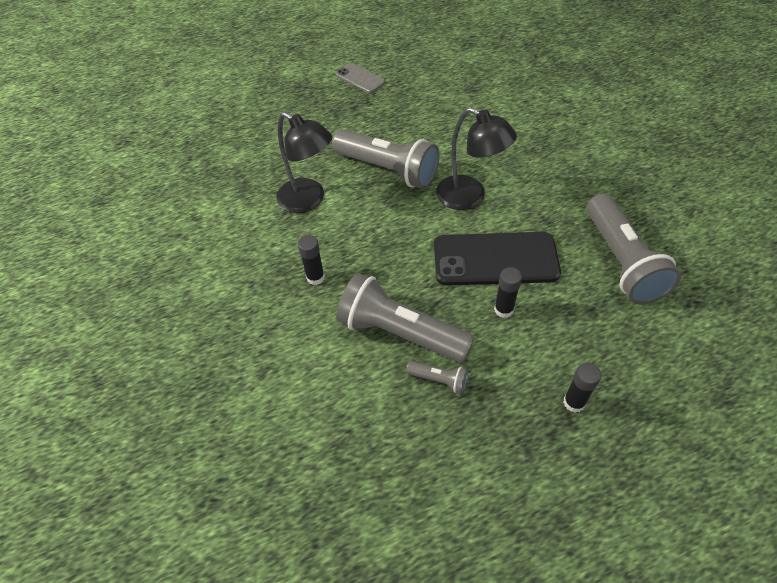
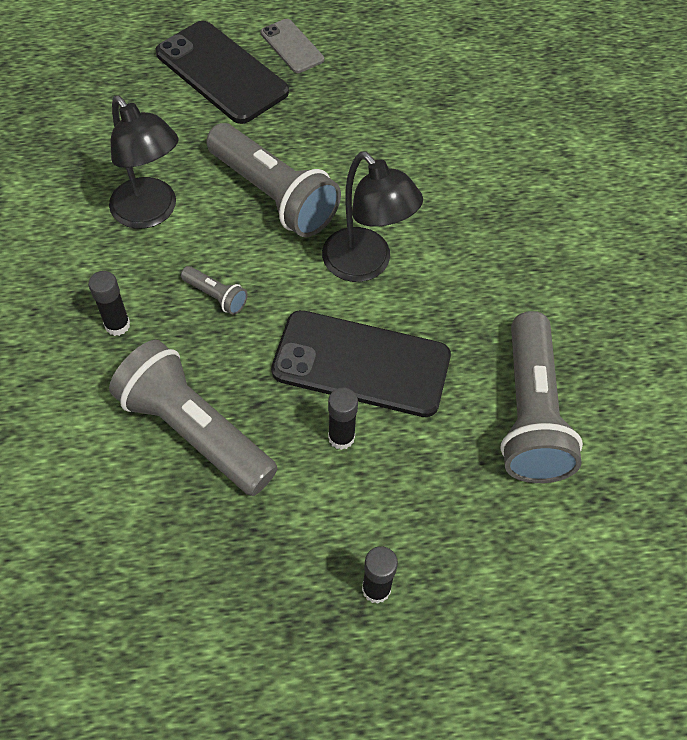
camera: 10 degrees right, 5 degrees up
grey flashlight [406,361,468,393] -> grey flashlight moved to [181,266,248,315]
none -> black phone [156,21,289,124]

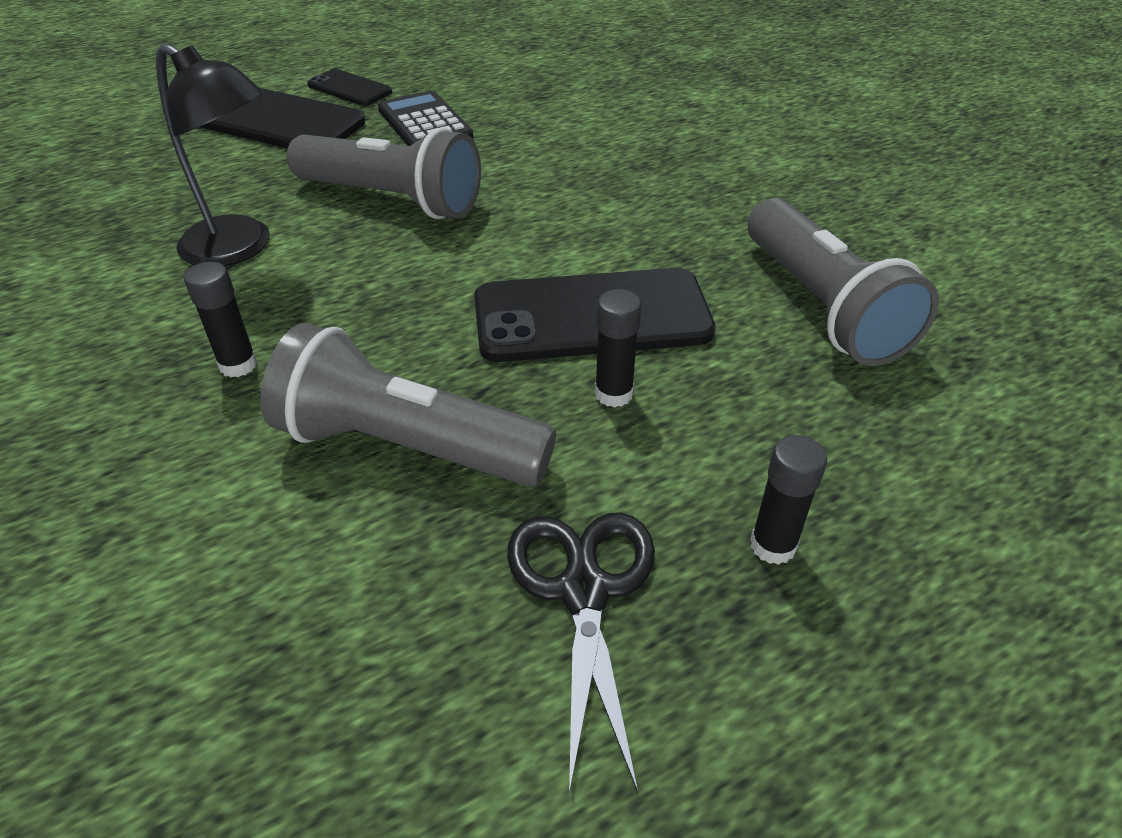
camera: 20 degrees left, 15 degrees down
grey flashlight [181,266,248,315] -> none
grey phone [261,19,324,73] -> black phone [307,69,392,106]
black lamp [322,152,423,282] -> none
none -> black calculator [378,91,473,146]
none -> black scissors [507,513,655,793]

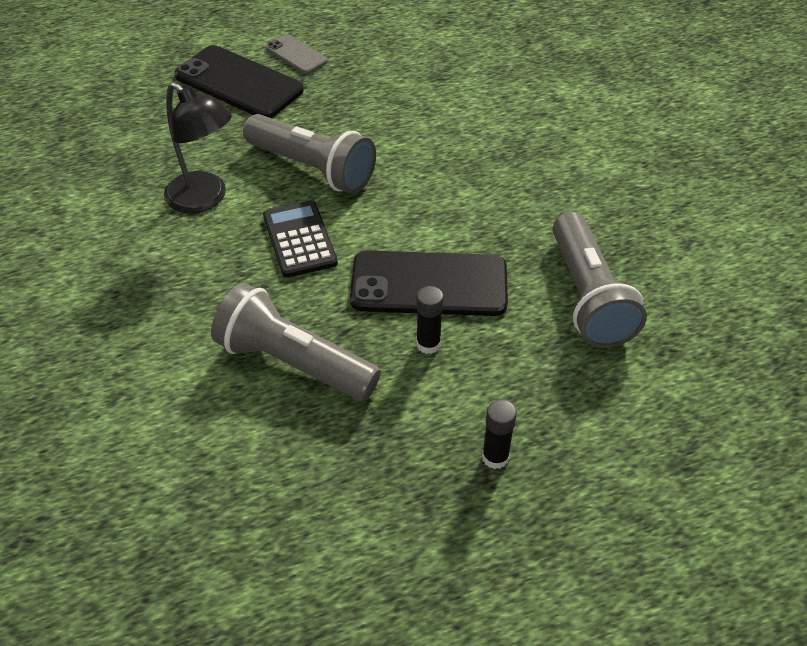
camera: 10 degrees right, 5 degrees up
black glue stick [184,262,257,377] -> none
black phone [307,69,392,106] -> grey phone [265,34,328,74]
black calculator [378,91,473,146] -> black calculator moved to [263,201,338,278]
black scissors [507,513,655,793] -> none

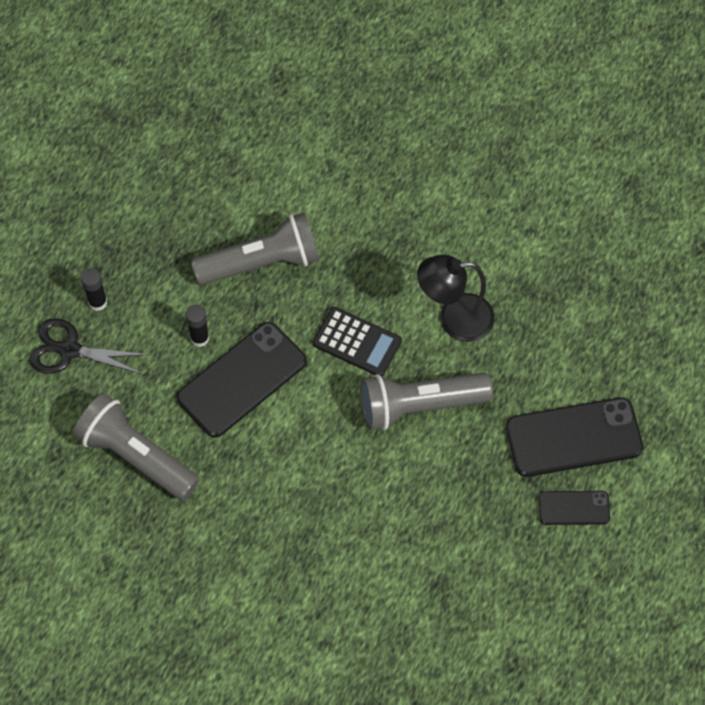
camera: 135 degrees right, 15 degrees up
grey phone [265,34,328,74] -> black phone [539,491,610,525]
none -> black scissors [29,318,150,375]

